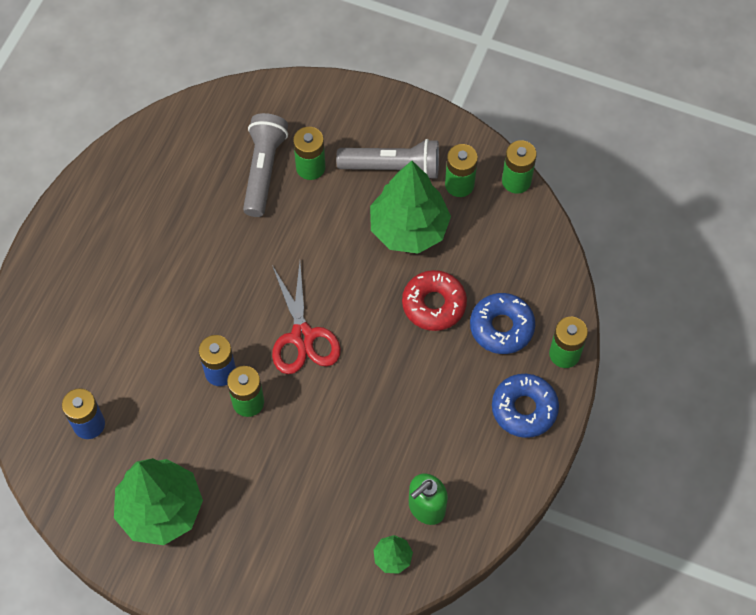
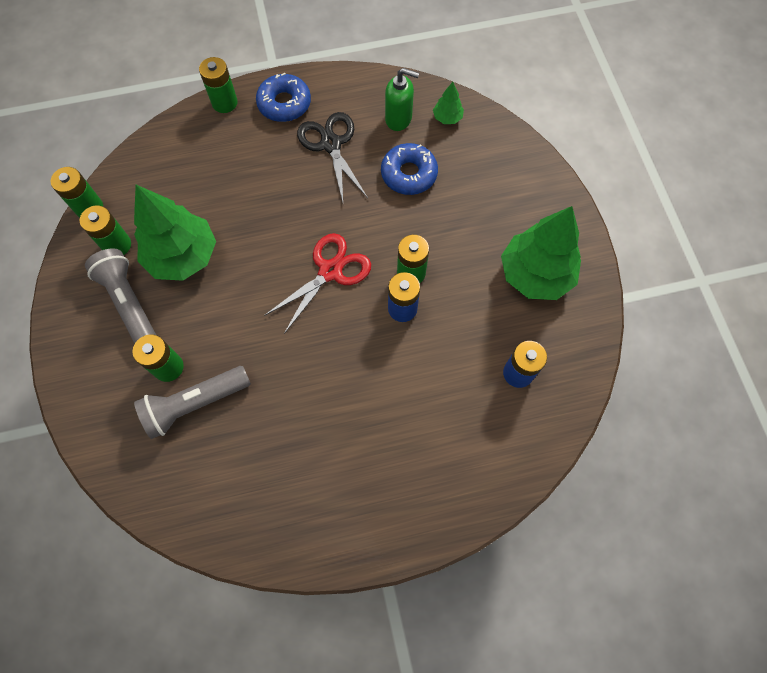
camera: 125 degrees left, 5 degrees up
red donut [402,270,467,331] -> none
blue donut [470,293,535,354] -> blue donut moved to [381,143,438,195]
none -> black scissors [297,112,368,202]

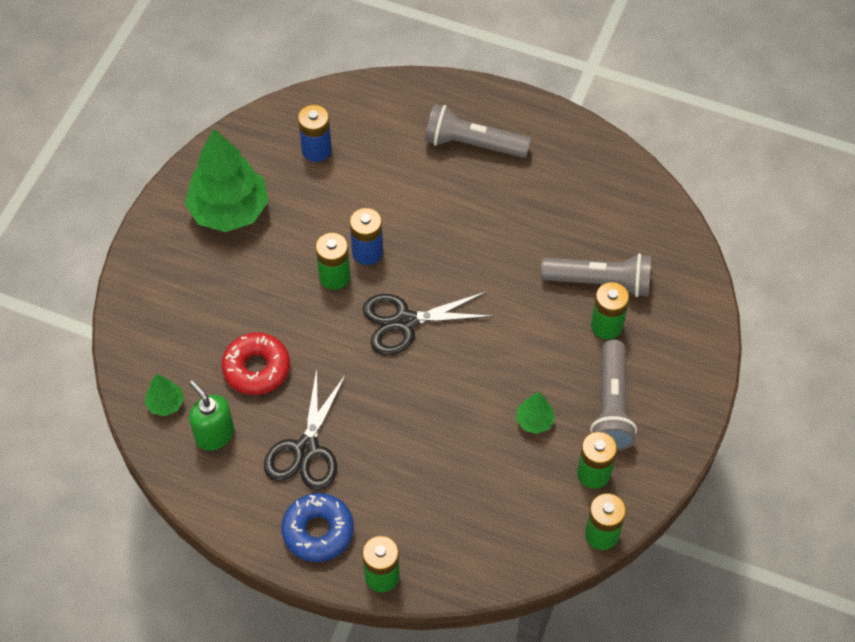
camera: 145 degrees left, 10 degrees down
green tree [134,185,216,281] -> green tree [516,392,555,434], size x0.44
red scissors [264,233,371,334] -> black scissors [363,291,494,355]
blue donut [381,143,438,195] -> red donut [221,333,290,395]
none -> grey flashlight [425,104,531,158]

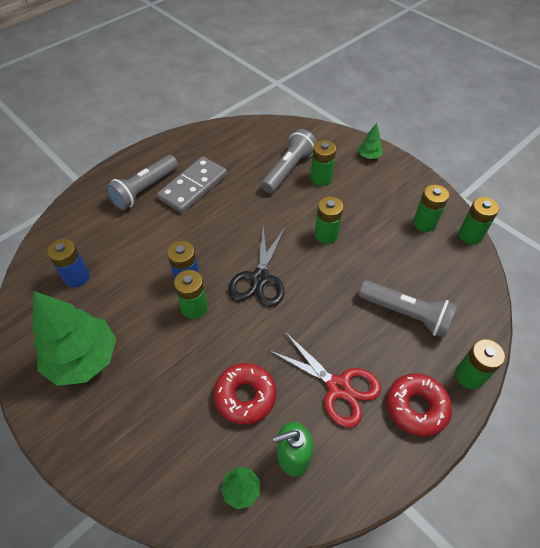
camera: 65 degrees left, 5 degrees down
black scissors [264,369,346,490] -> red scissors [268,332,381,427]
blue donut [281,493,354,562] -> red donut [387,373,452,437]
green tree [516,392,555,434] -> green tree moved to [358,123,383,159]
grey flashlight [590,340,637,451] -> grey flashlight moved to [359,280,457,338]
none -> grey domino [157,157,227,213]
none -> green battery [315,197,343,244]

